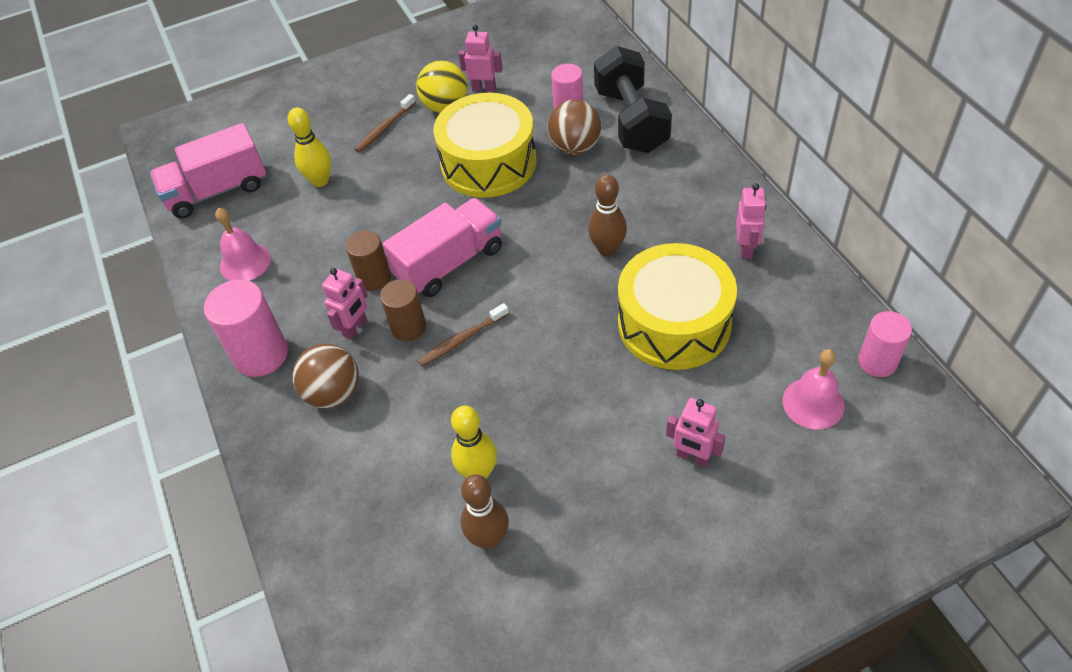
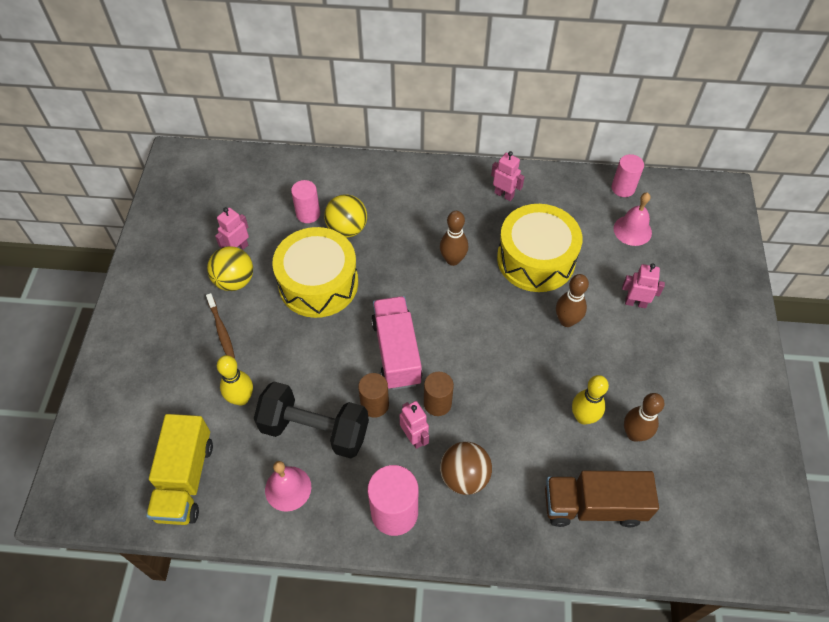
camera: 65 degrees left, 5 degrees up
pink truck [150,123,266,219] -> yellow truck [146,414,213,525]
brown toothbrush [418,303,509,366] -> none
brown ball [548,100,601,155] -> yellow ball [324,194,367,237]
black dumbbell [594,46,672,153] -> black dumbbell moved to [254,381,369,459]
pink robot [666,398,726,467] -> pink robot turned 135 degrees counterclockwise [622,264,665,308]
none -> brown truck [545,471,659,527]
none -> brown bowling pin [556,274,589,327]

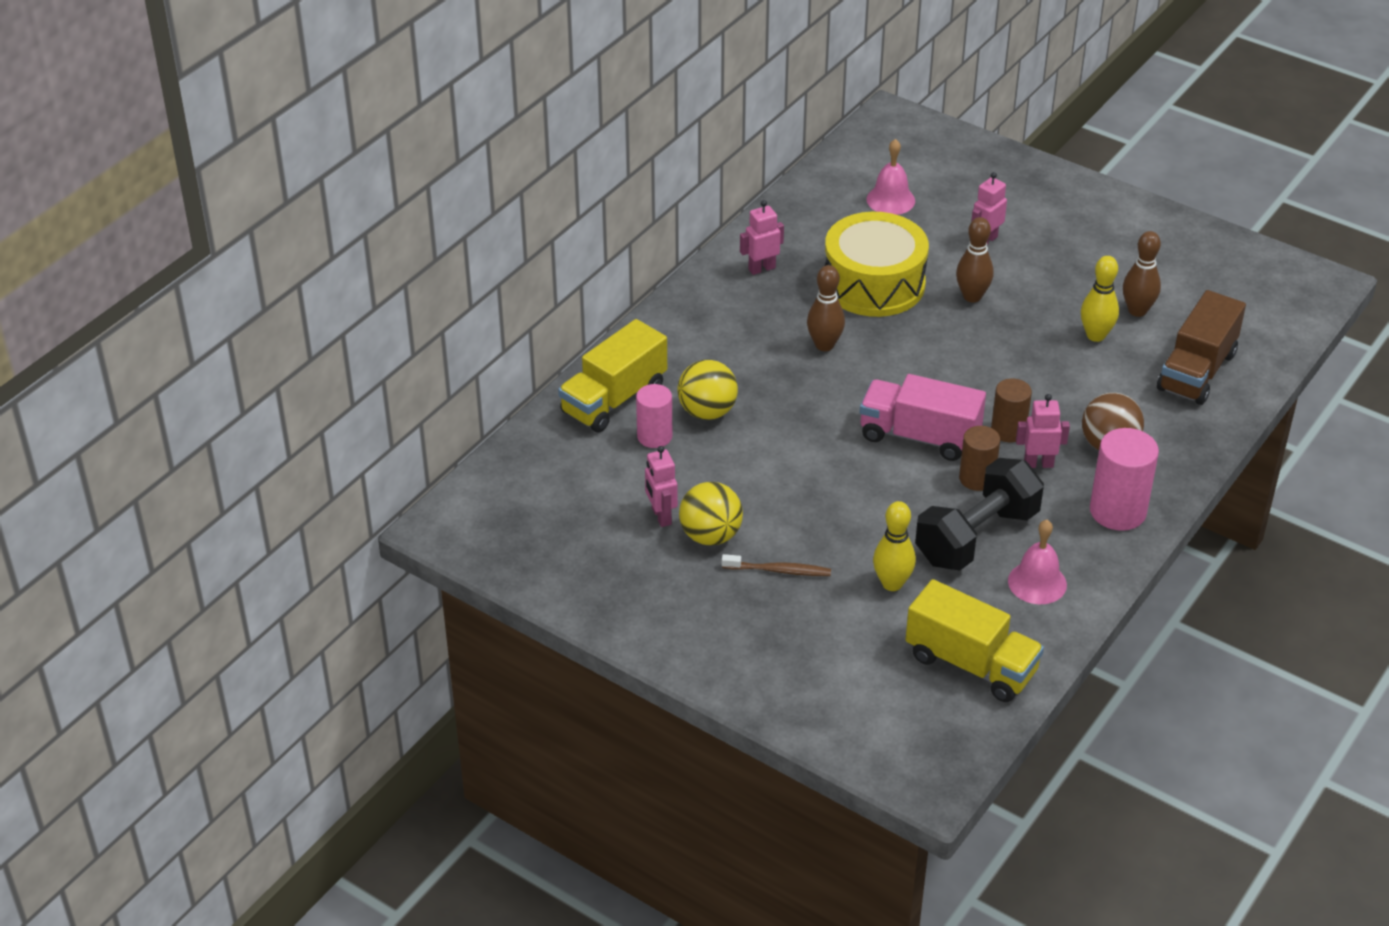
camera: 60 degrees left, 15 degrees down
yellow drum [272,227,358,318] -> none
pink cylinder [612,154,644,197] -> none
none -> yellow truck [558,319,667,432]

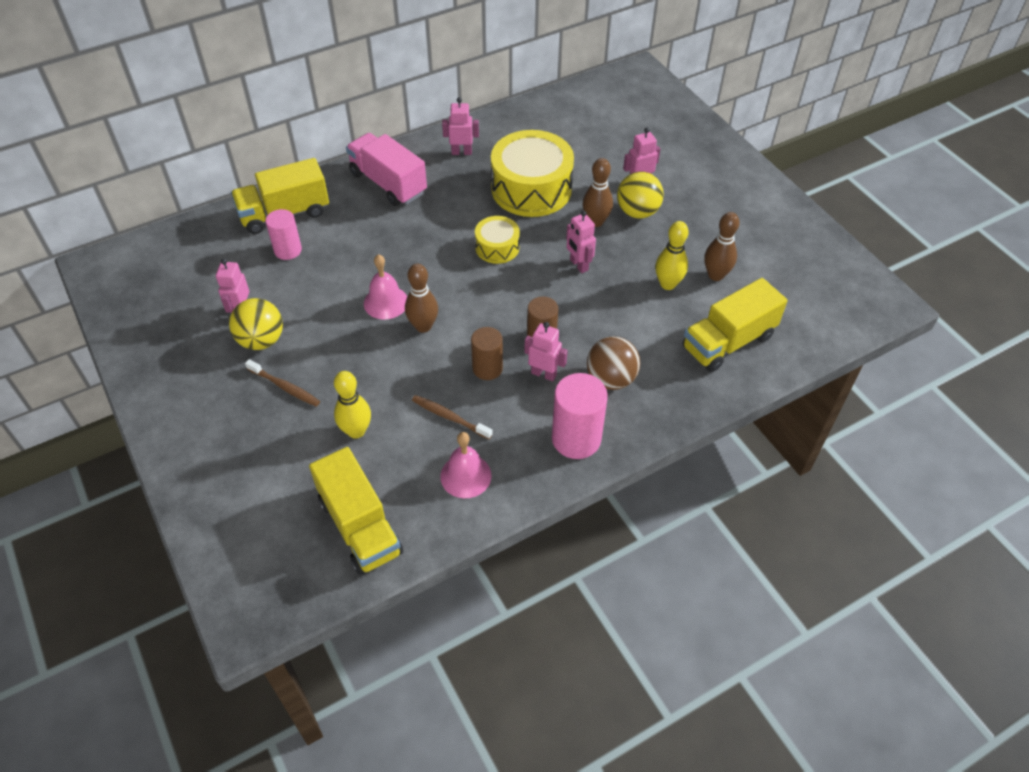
camera: 25 degrees right, 10 degrees up
yellow ball [677,359,738,420] -> yellow ball moved to [617,172,664,218]
brown bowling pin [807,265,845,351] -> brown bowling pin moved to [405,264,438,333]
pink truck [860,374,986,461] -> pink truck moved to [346,133,427,206]
pink bell [866,139,915,215] -> pink bell moved to [364,254,407,320]
black dumbbell [915,458,1044,571] -> brown toothbrush [412,395,493,439]
brown truck [1157,290,1246,405] -> yellow truck [682,278,788,372]
none -> yellow drum [475,216,520,264]
none -> pink robot [566,211,596,273]

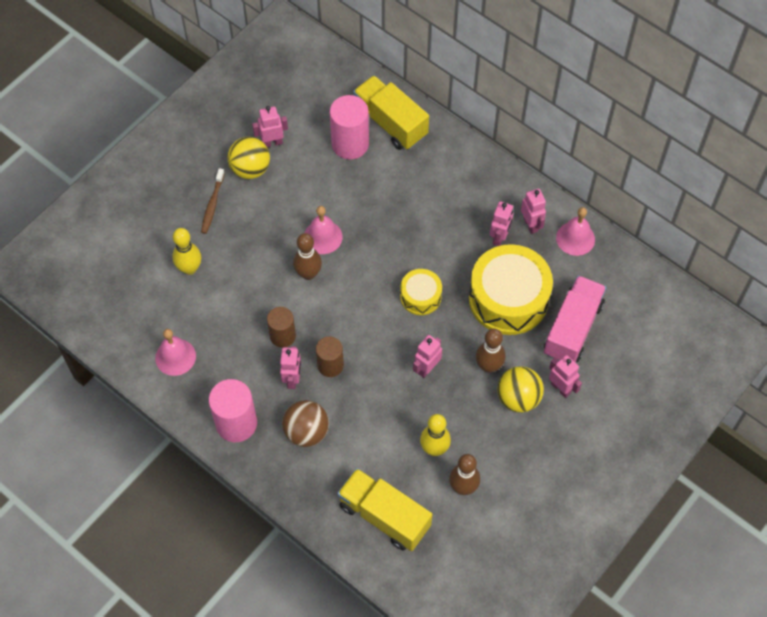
camera: 70 degrees right, 10 degrees up
pink cylinder [265,209,302,260] -> pink cylinder [330,95,369,159], size x1.55
yellow truck [309,447,403,575] -> none
pink truck [346,133,427,206] -> pink truck moved to [544,275,606,362]
brown toothbrush [412,395,493,439] -> none
none -> pink robot [490,201,513,246]
none -> pink bell [556,207,595,256]

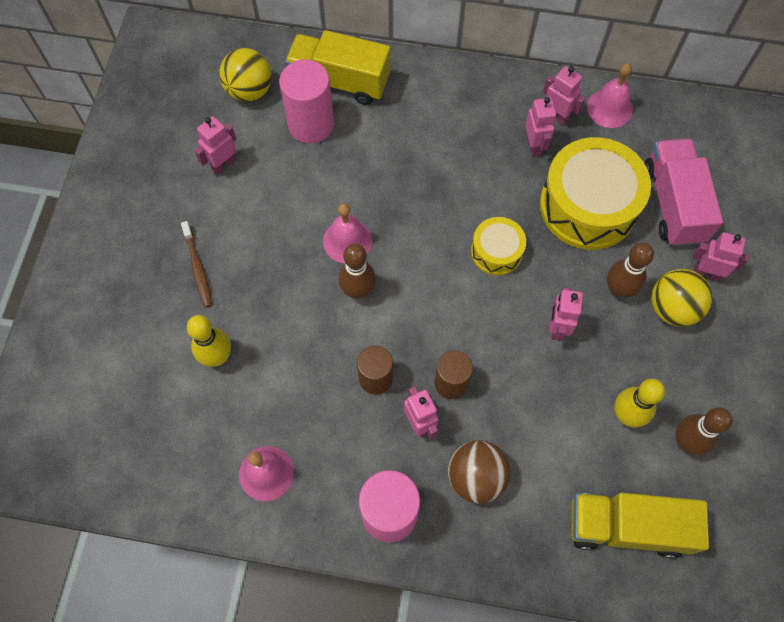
camera: 30 degrees left, 5 degrees up
yellow ball [227,137,270,179] -> yellow ball moved to [219,48,272,102]

